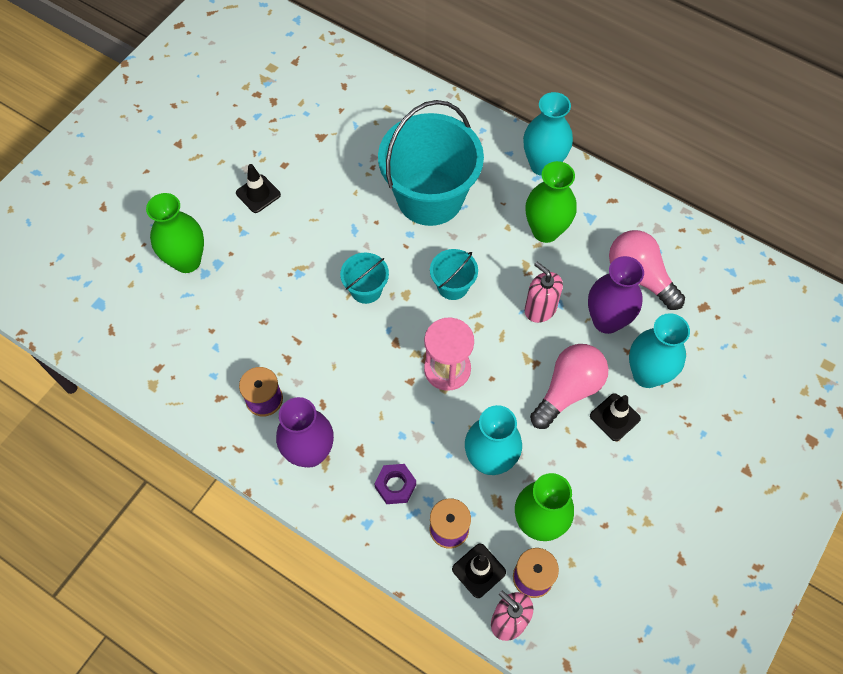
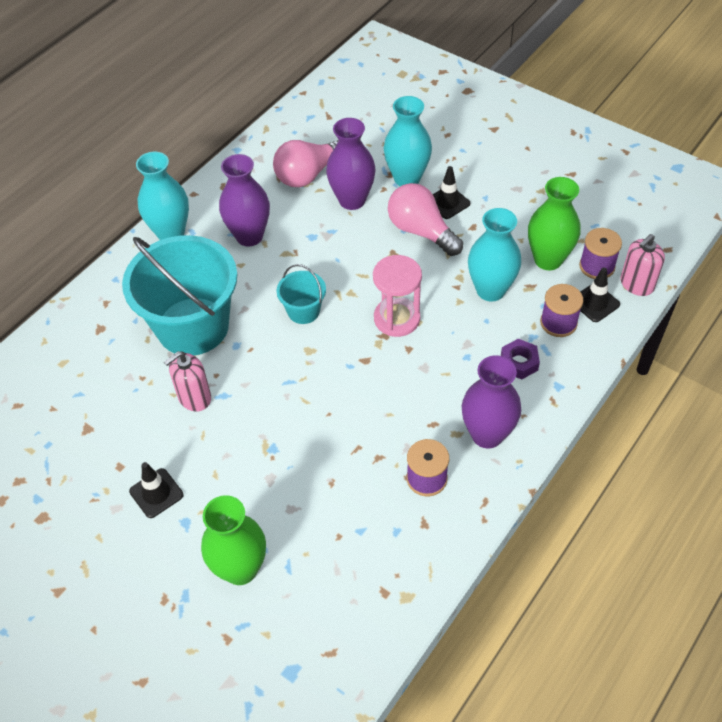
camera: 85 degrees left, 10 degrees down
turquoise bucket [340,252,389,304] -> none
green vase [525,161,577,243] -> purple vase [219,154,270,247]
pink soap dispenser [525,262,563,323] -> pink soap dispenser moved to [164,351,211,412]

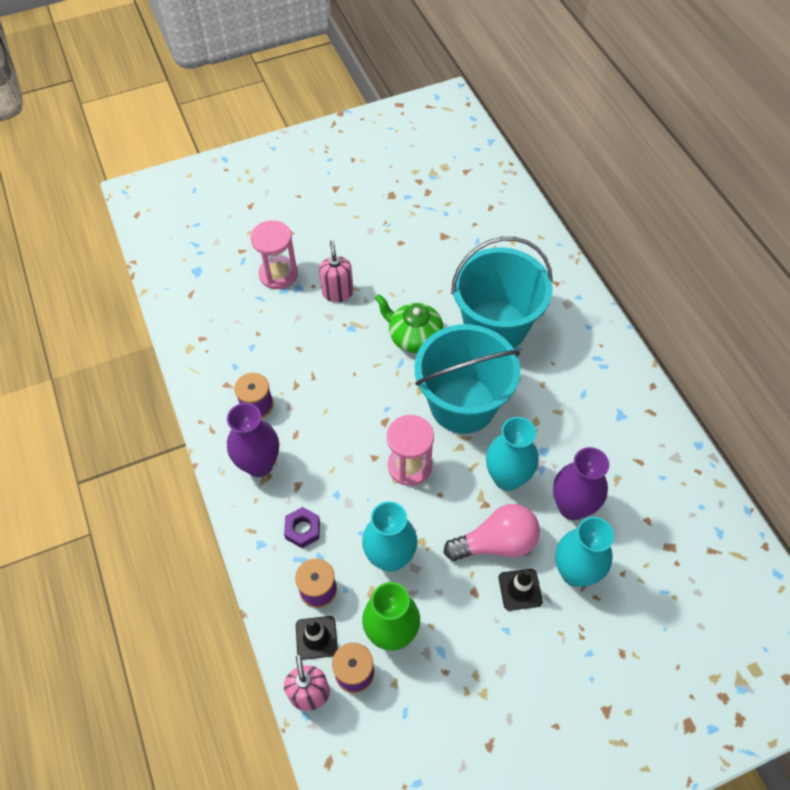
camera: 120 degrees right, 5 degrees up
black traffic cone [129,462,184,518] -> none
turquoise vase [136,152,189,240] -> turquoise vase moved to [486,417,539,491]
pink soap dispenser [164,351,211,412] -> pink soap dispenser moved to [319,240,353,302]
green vase [201,495,266,585] -> pink hourglass [250,220,298,289]
purple vase [219,154,270,247] -> none
pink light bulb [273,140,339,187] -> none
turquoise bucket [276,264,326,324] -> turquoise bucket [415,324,521,434], size x2.21
none -> green teapot [375,294,443,353]

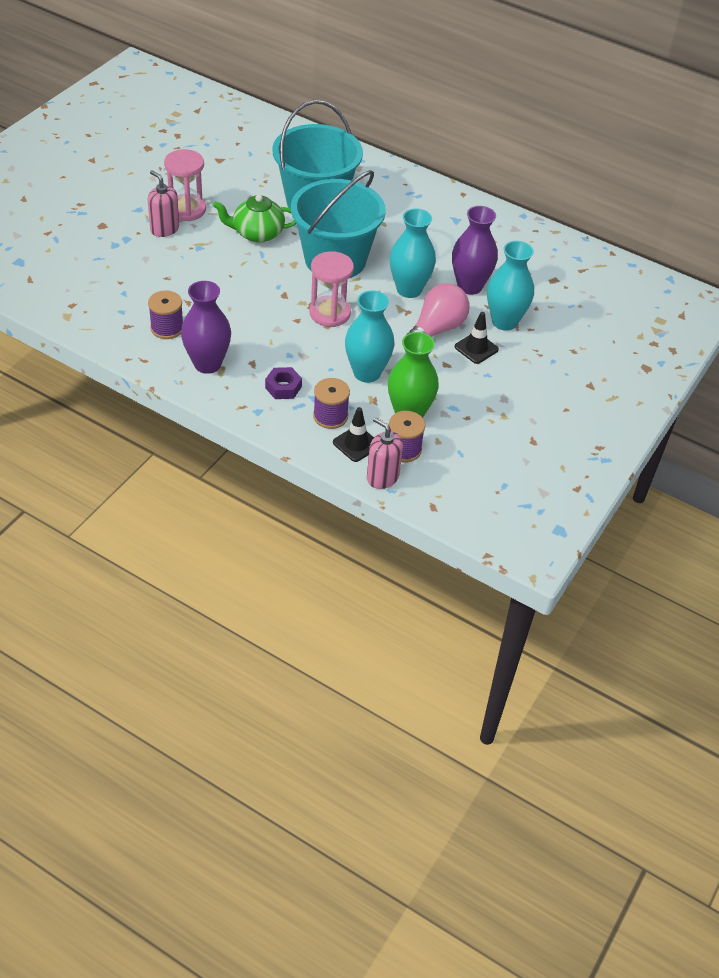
camera: 40 degrees left, 10 degrees down
pink hourglass [250,220,298,289] -> pink hourglass moved to [164,149,206,221]

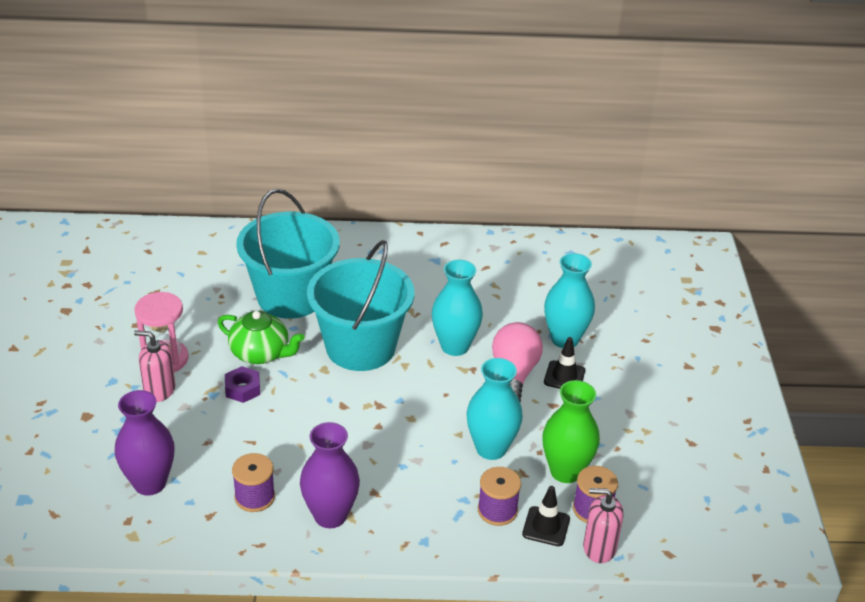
camera: 30 degrees left, 10 degrees down
green teapot [213,195,297,243] -> green teapot turned 120 degrees counterclockwise [218,311,305,364]
purple nut [265,367,302,399] -> purple nut moved to [225,366,260,403]
pink hourglass [310,251,354,327] -> none
purple vase [452,206,498,295] -> purple vase moved to [115,390,175,495]

